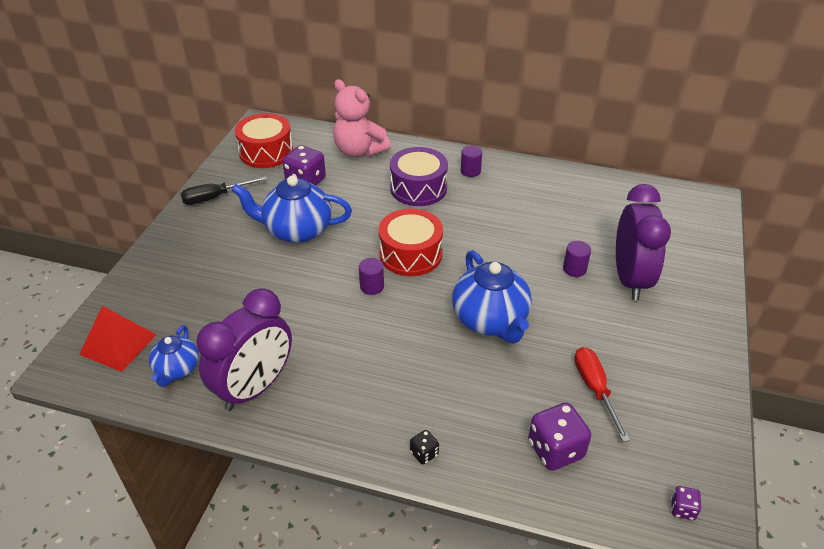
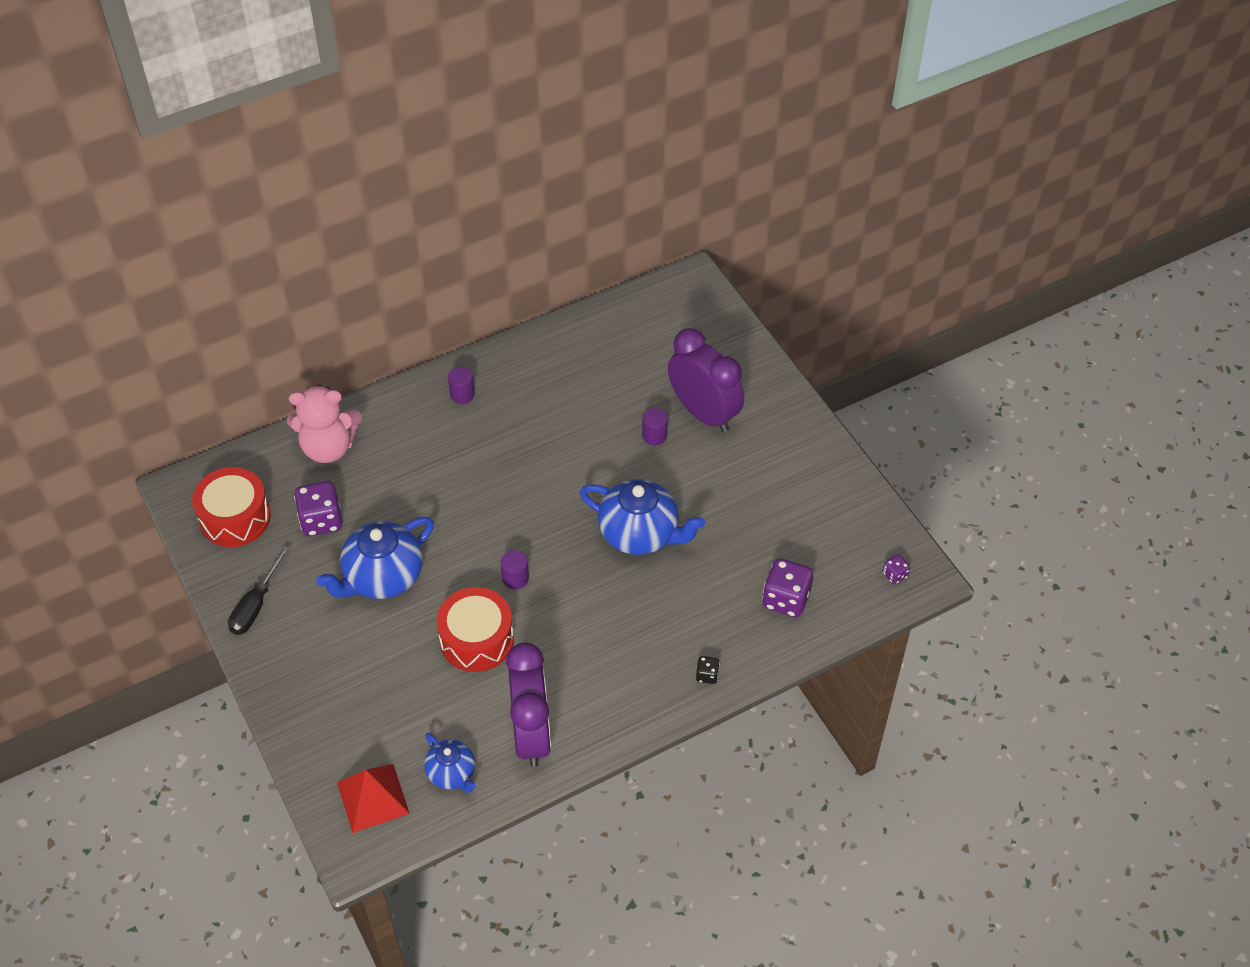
camera: 45 degrees left, 10 degrees up
red drum [379,209,443,276] -> red drum moved to [436,587,514,672]
purple drum [390,147,448,206] -> none
red screwdriver [574,347,630,442] -> none

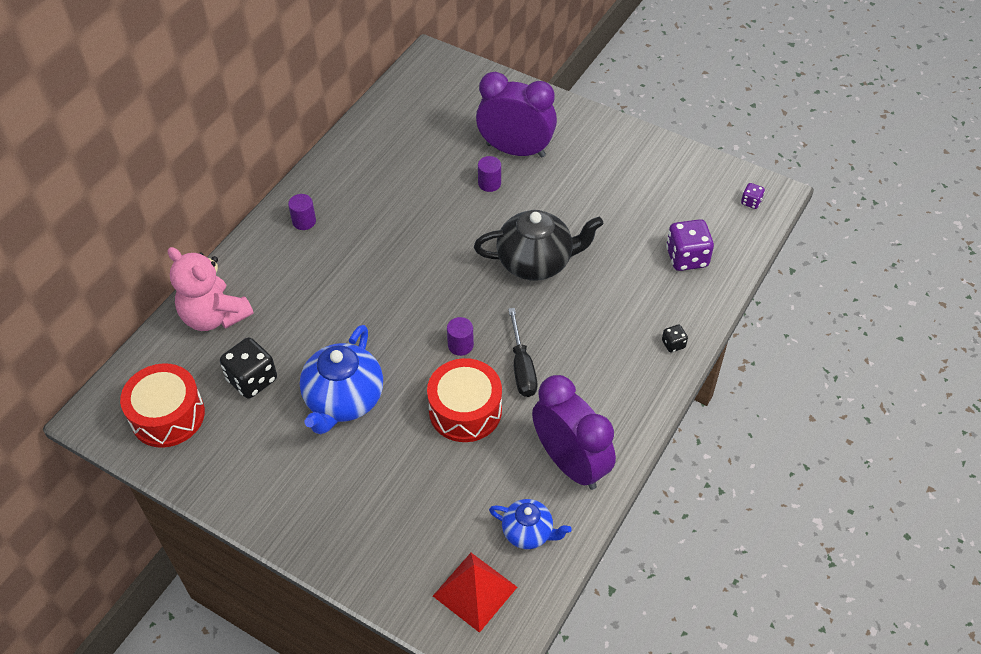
camera: 30 degrees left, 0 degrees up
black screwdriver [228,546,290,635] -> black screwdriver moved to [508,308,537,397]
pink teddy bear [287,385,362,463] -> pink teddy bear turned 75 degrees clockwise [168,247,254,331]
purple dice [294,481,342,536] -> black dice [220,338,277,399]
blue teapot [580,479,705,555] -> black teapot [474,210,604,280]

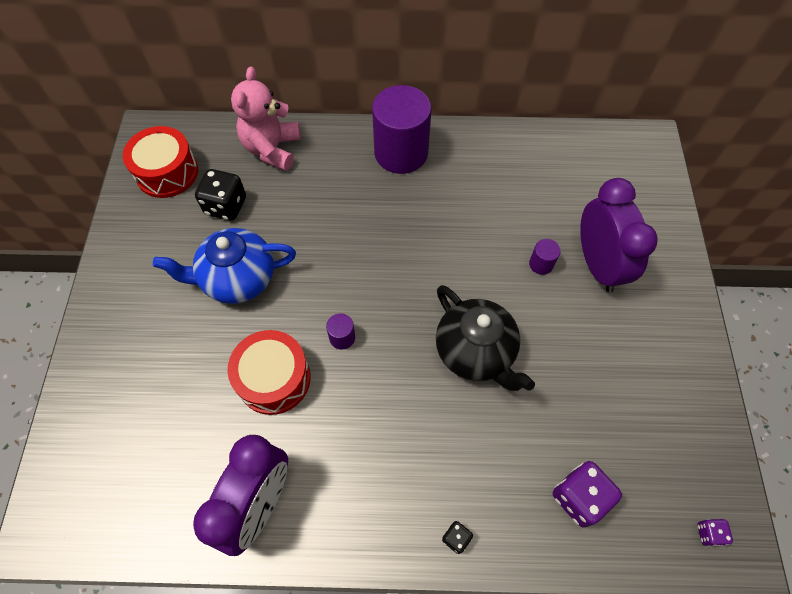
camera: 60 degrees right, 10 degrees up
purple cylinder [288,194,316,230] -> purple cylinder [372,85,432,174], size x2.43
red pyramid [433,553,517,633] -> none
blue teapot [489,499,572,549] -> none
black screwdriver [508,308,537,397] -> none

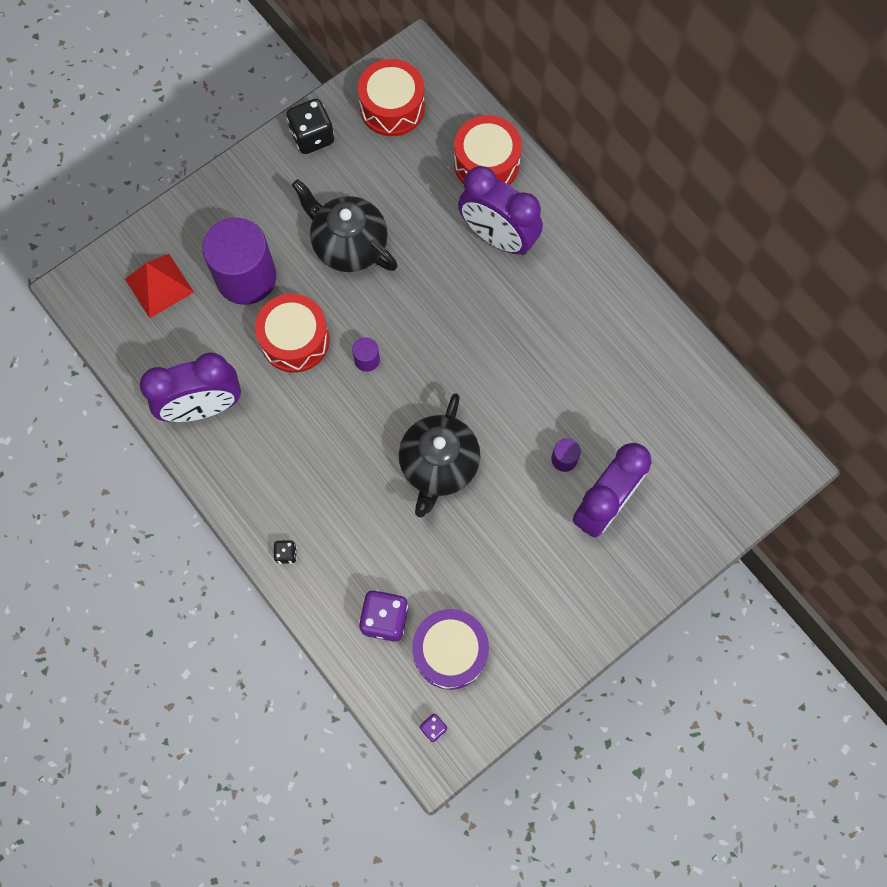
camera: 50 degrees right, 10 degrees up
blue teapot [153,228,296,304] -> black teapot [292,179,398,272]
black dice [195,169,246,221] -> black dice moved to [286,99,334,154]
pink teddy bear [231,67,301,171] -> red drum [454,115,522,185]
purple cylinder [372,85,432,174] -> purple cylinder moved to [202,218,276,305]
none -> red pyramid [125,254,194,318]
none -> purple drum [412,609,489,689]
none -> purple clock [458,166,543,255]

